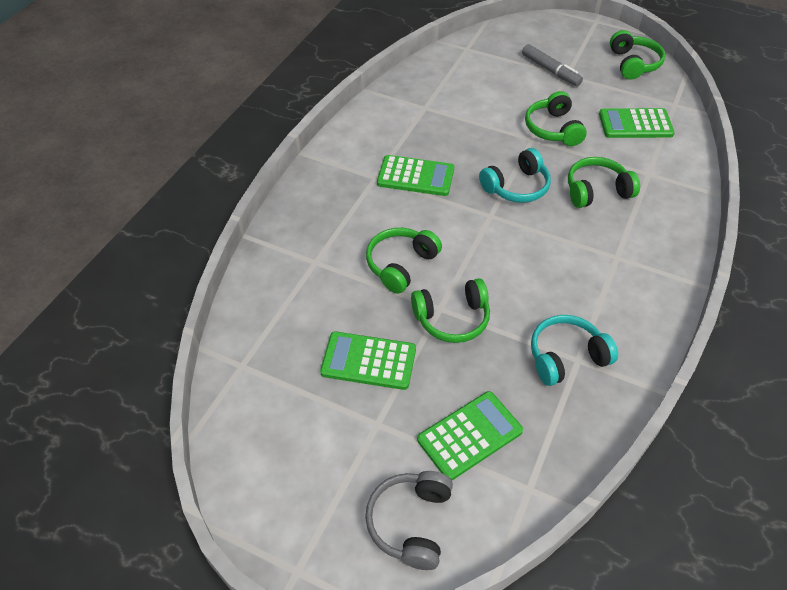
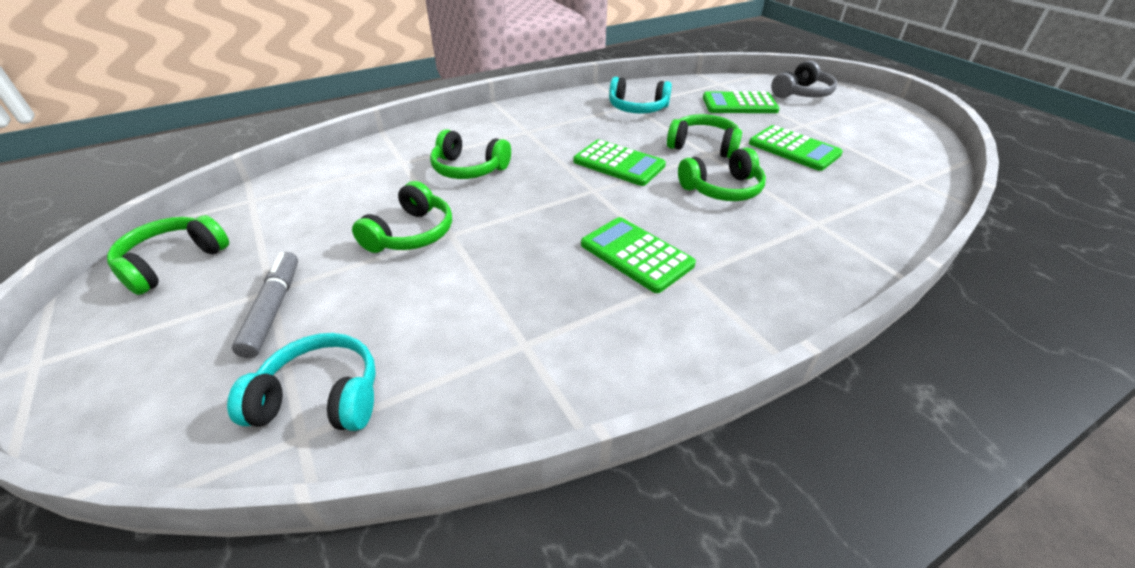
camera: 145 degrees left, 10 degrees down
turquoise headphones [479,148,551,203] -> turquoise headphones moved to [227,333,376,431]
green calculator [599,108,675,138] -> green calculator moved to [573,139,666,186]

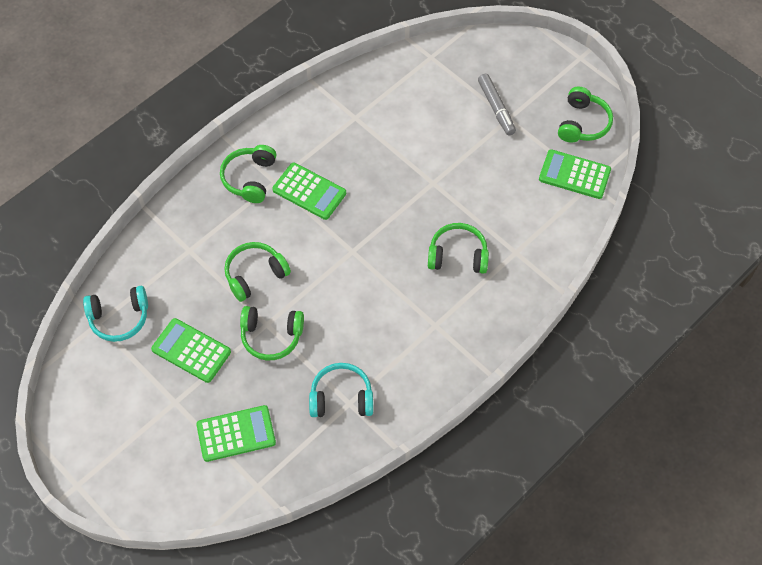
camera: 165 degrees right, 20 degrees up
turquoise headphones [227,333,376,431] -> turquoise headphones moved to [83,286,148,342]
green headphones [352,181,452,253] -> green headphones moved to [220,145,276,203]
green calculator [573,139,666,186] -> green calculator moved to [539,149,611,199]
grey headphones [771,60,837,98] -> none

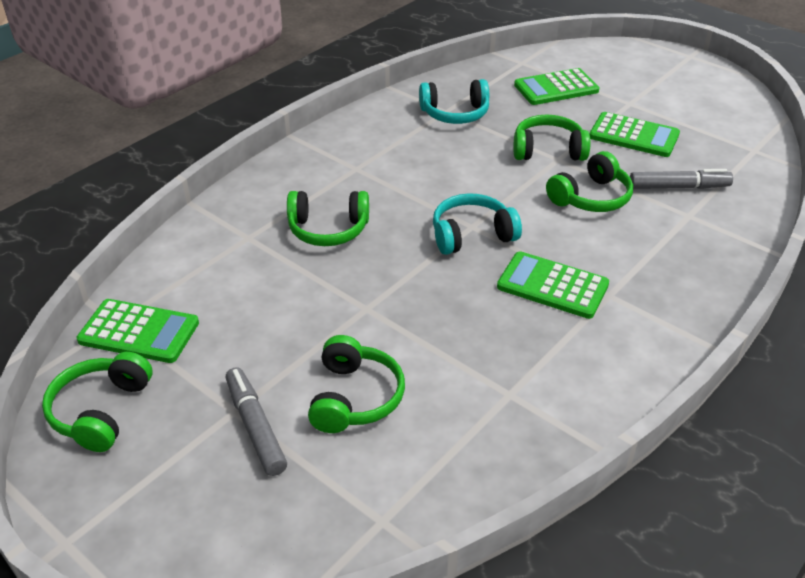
camera: 175 degrees right, 20 degrees down
turquoise headphones [83,286,148,342] -> turquoise headphones moved to [433,193,522,255]
green headphones [220,145,276,203] -> green headphones moved to [308,335,405,433]
none -> grey marker [630,169,733,189]

